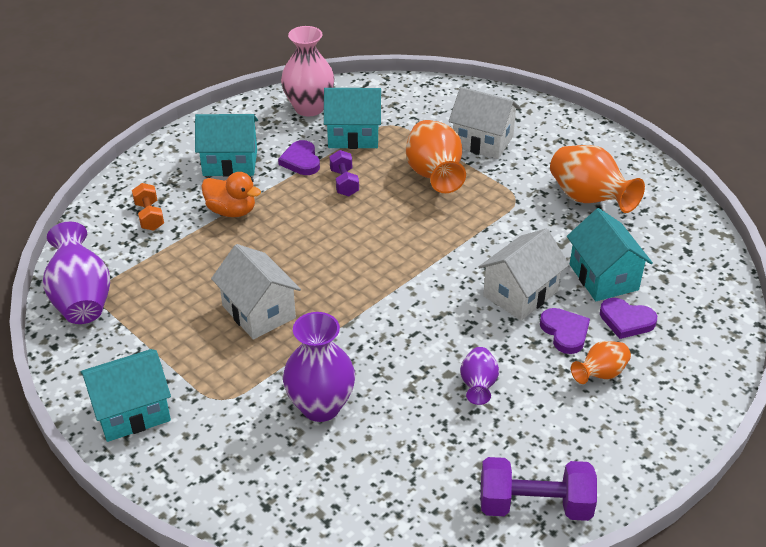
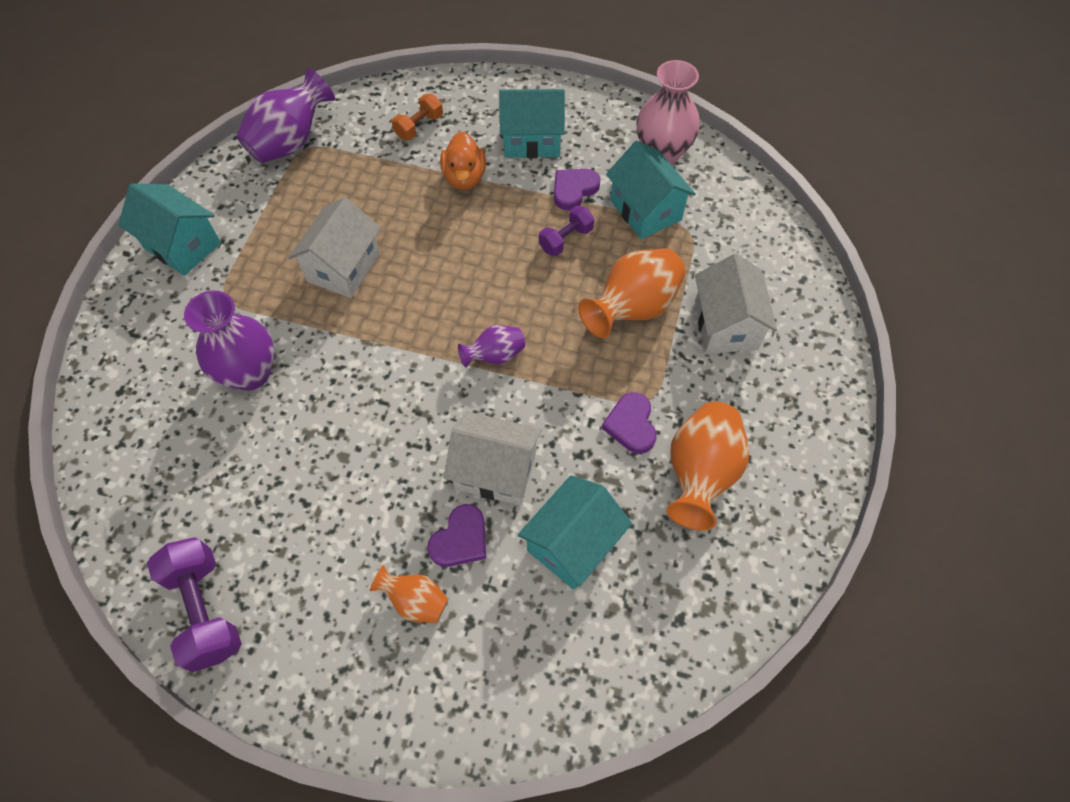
camera: 60 degrees right, 20 degrees up
turquoise house [195,114,258,176] -> turquoise house turned 60 degrees counterclockwise [499,89,565,158]
purple vase [460,347,499,405] -> purple vase moved to [458,325,525,368]
purple heart [600,298,657,339] -> purple heart moved to [602,392,657,454]

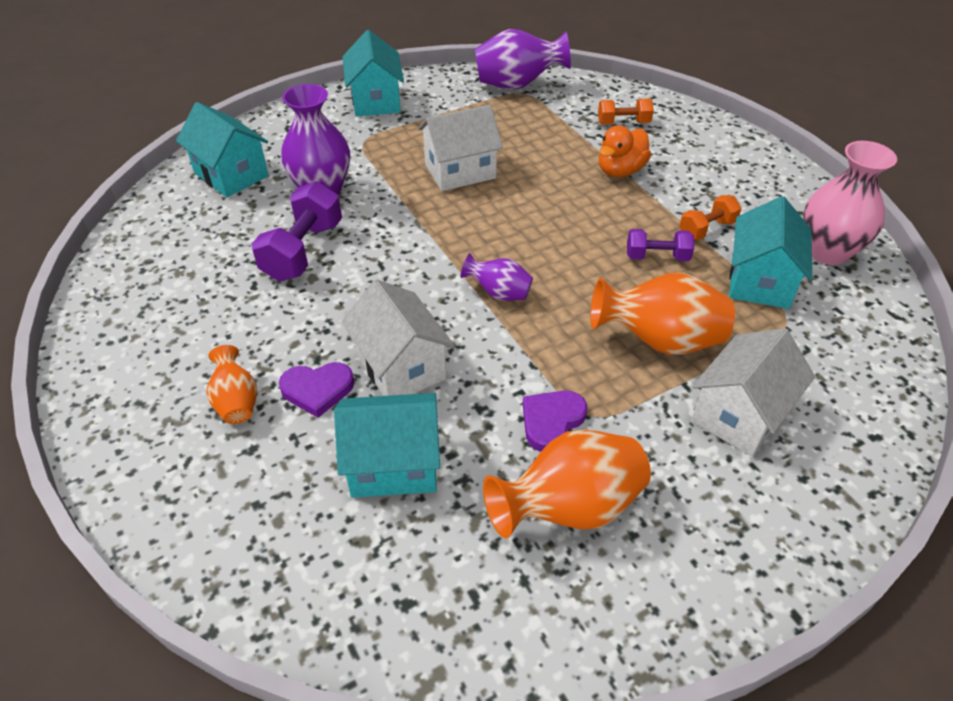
camera: 45 degrees right, 15 degrees down
purple dumbbell [147,537,242,672] -> purple dumbbell moved to [251,181,342,281]
turquoise house [499,89,565,158] -> turquoise house moved to [176,102,269,197]
purple heart [554,169,601,210] -> orange dumbbell [679,195,742,240]

